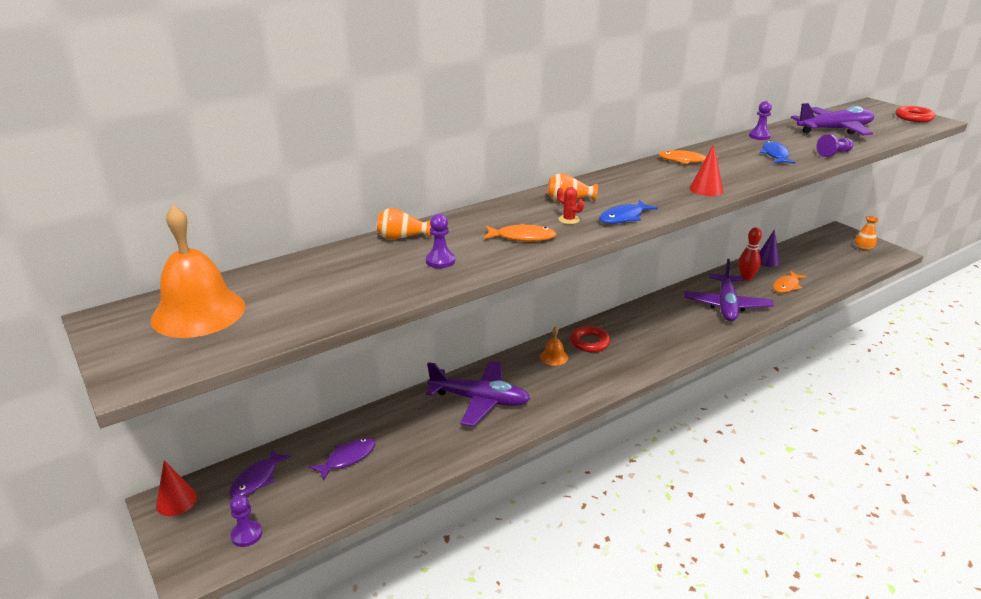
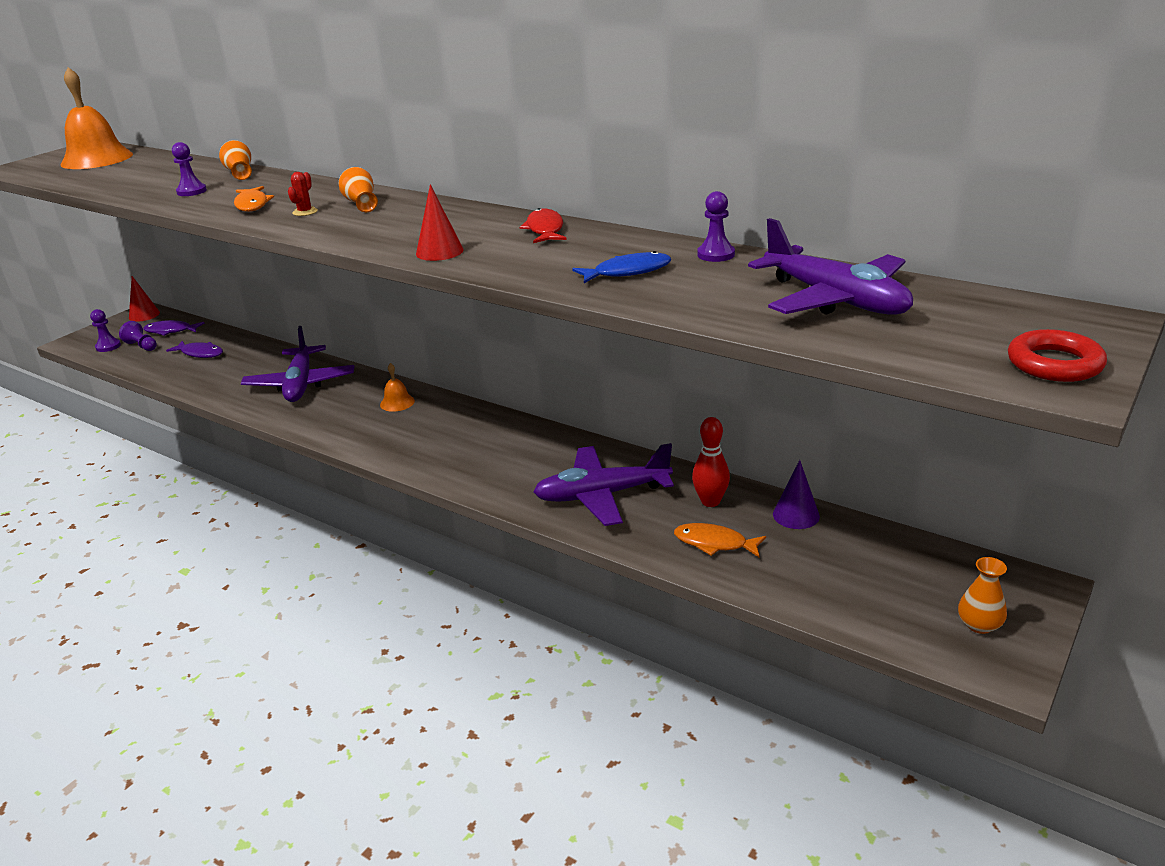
camera: 70 degrees right, 0 degrees up
red ring [570,326,610,352] -> none
blue fish [599,200,658,224] -> none
orange fish [659,150,718,164] -> red fish [520,208,567,243]
purple pawn [817,134,853,157] -> purple pawn moved to [119,321,157,351]

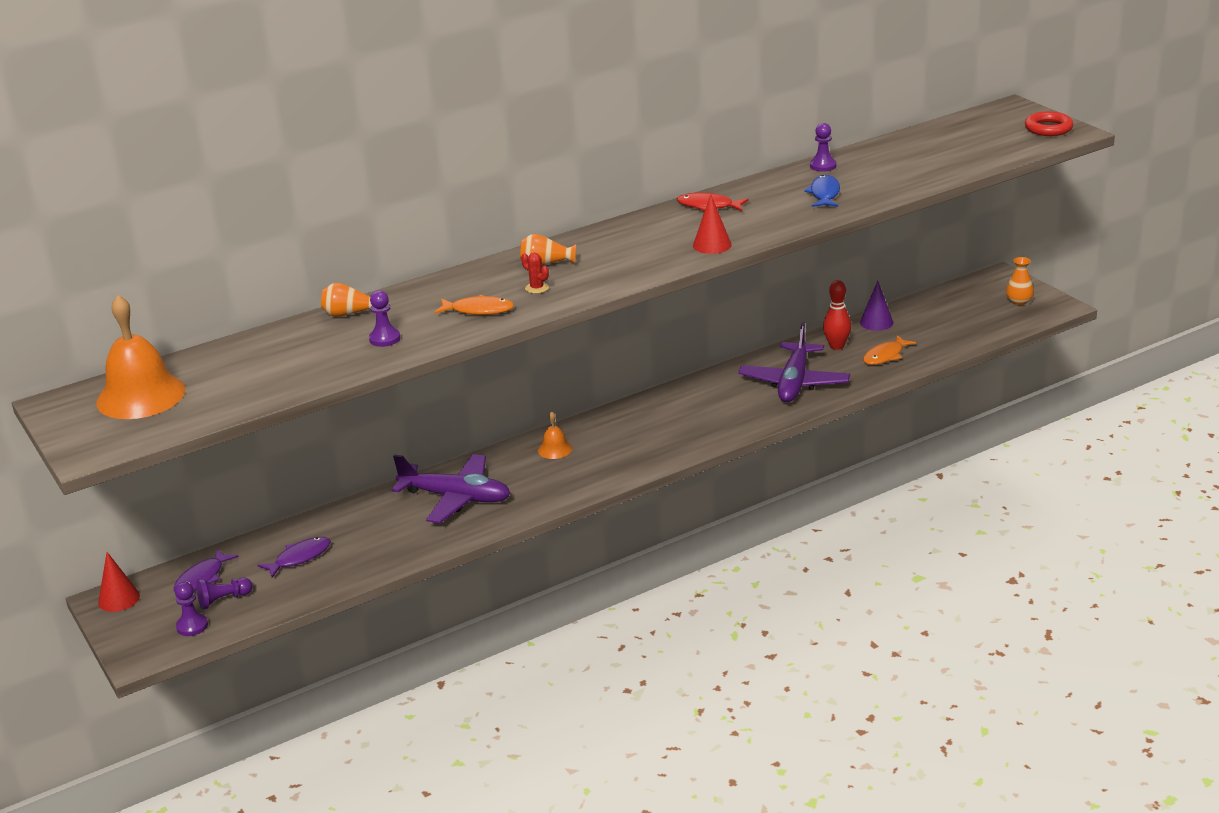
camera: 65 degrees left, 0 degrees up
purple plane [748,218,913,315] -> none

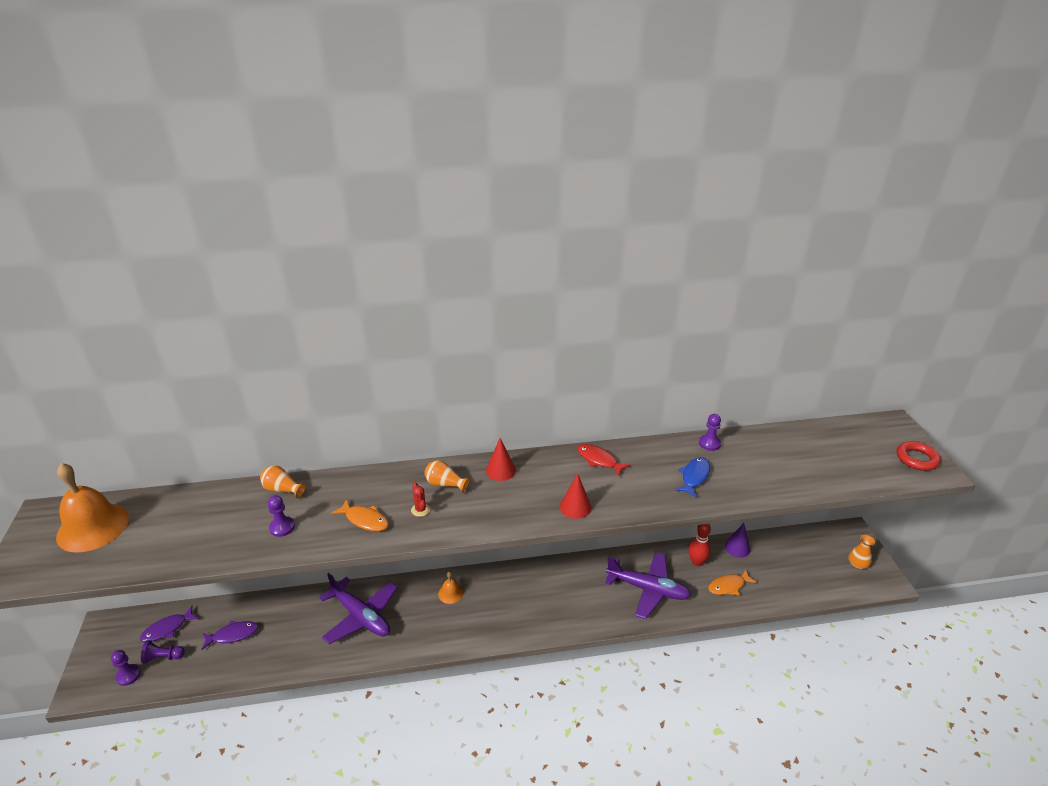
camera: 20 degrees right, 5 degrees up
red cone [98,552,140,612] -> red cone moved to [486,438,516,481]
purple plane [738,322,850,402] -> purple plane turned 105 degrees counterclockwise [605,552,691,619]

